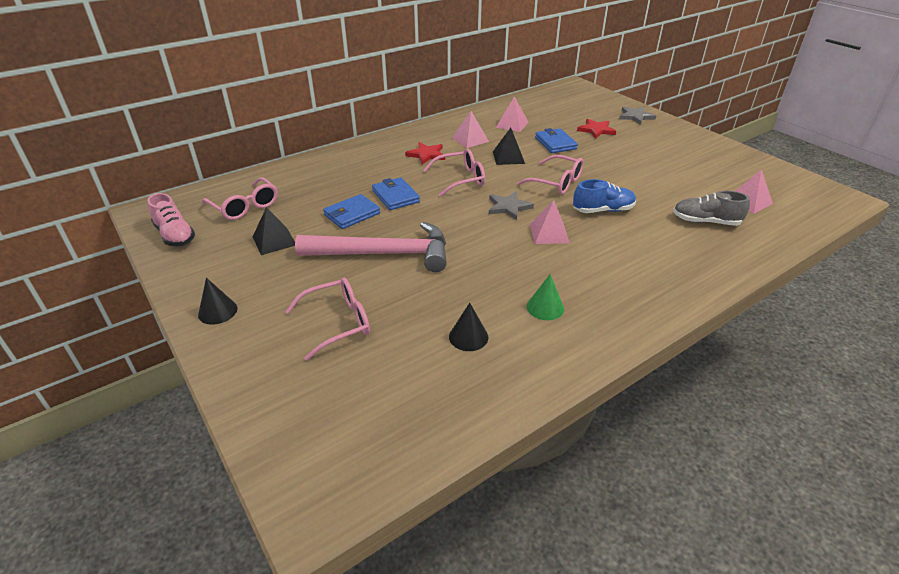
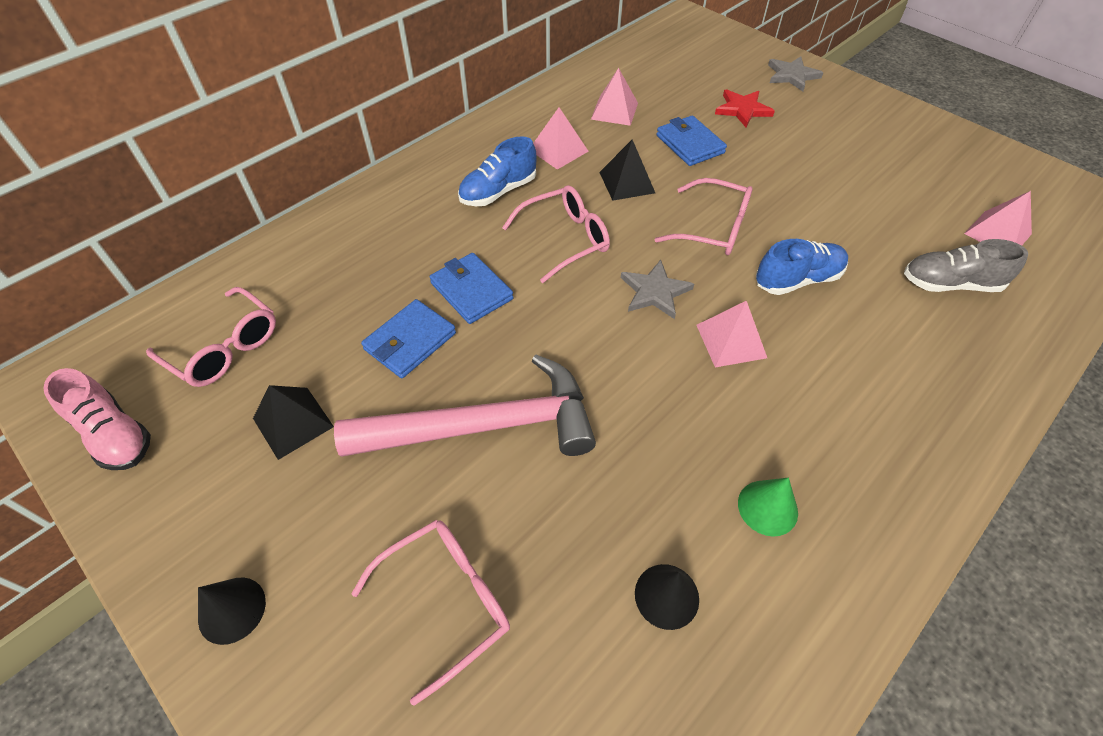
camera: 10 degrees left, 15 degrees up
red star [405,142,445,165] -> blue shoe [458,136,536,206]

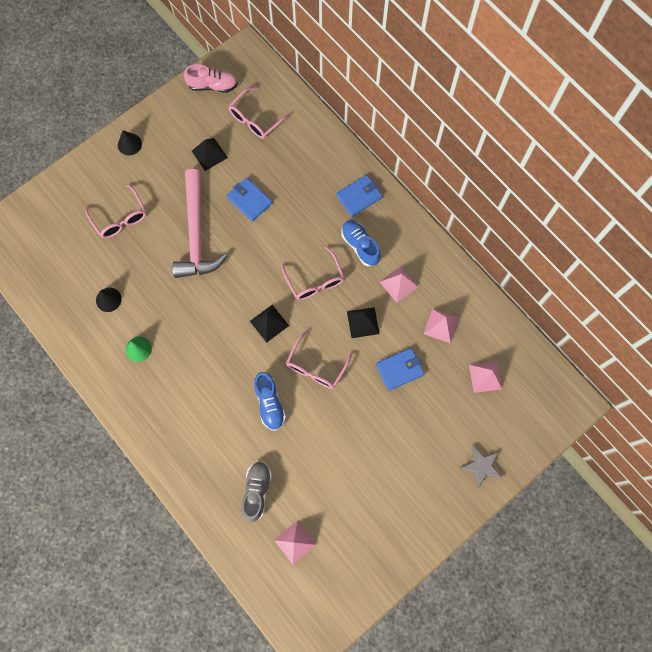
camera: 95 degrees right, 20 degrees up
pink shoe [43,368,151,470] -> pink shoe turned 135 degrees counterclockwise [184,64,238,93]
blue wallet [430,253,513,324] -> blue wallet moved to [336,175,382,217]
grey star [621,260,694,319] -> black pyramid [250,305,289,343]
pink pyramid [696,301,767,367] -> pink pyramid moved to [469,361,502,393]
red star [715,89,775,127] -> none

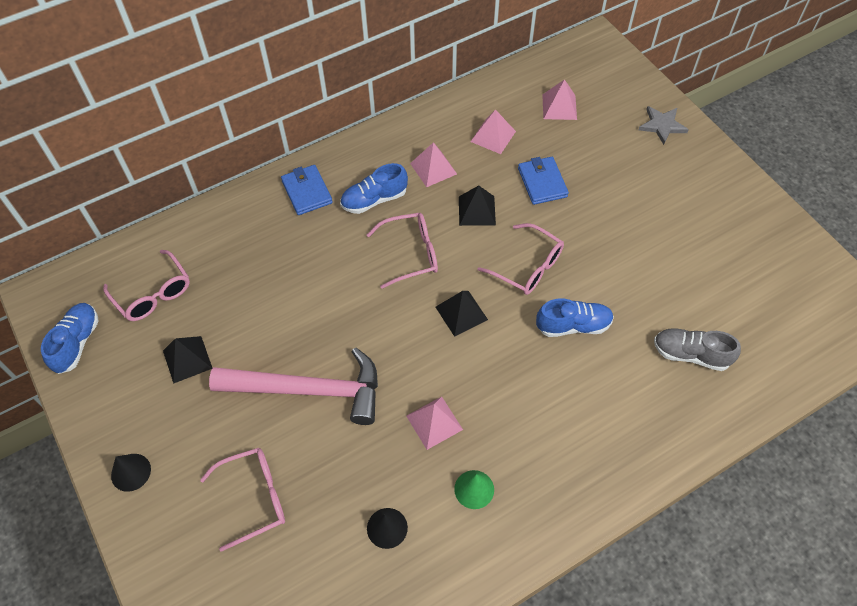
camera: 80 degrees left, 15 degrees down
pink shoe [184,64,238,93] -> blue shoe [41,303,99,374]
blue wallet [227,178,272,222] -> none
pink pyramid [274,520,317,564] -> pink pyramid moved to [406,397,463,450]

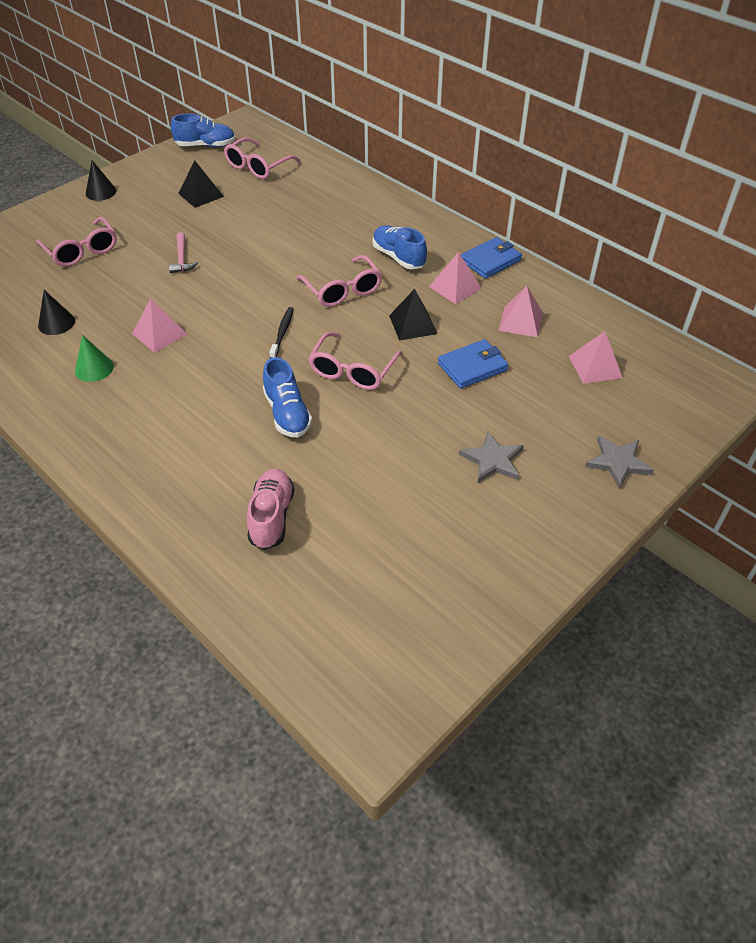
camera: 75 degrees right, 10 degrees down
pink hammer [209,348,378,425] -> pink hammer [169,232,198,273], size x0.40
blue wallet [281,165,333,215] -> blue wallet moved to [461,237,522,279]
black pyramid [436,291,488,337] -> black toothbrush [269,307,294,358]
grey shoe [654,328,741,371] -> pink shoe [247,469,295,550]
none -> grey star [459,431,524,483]

